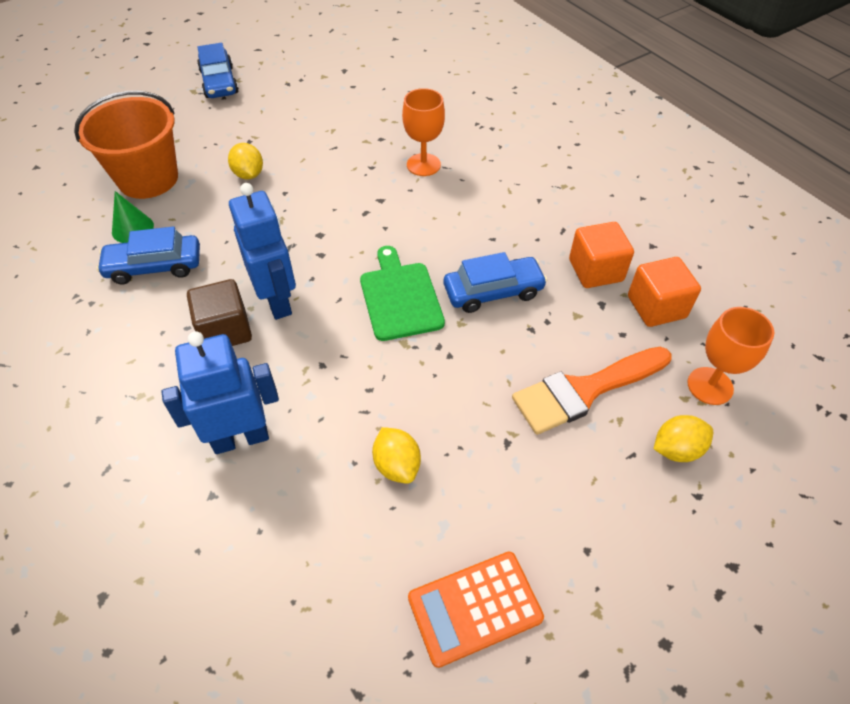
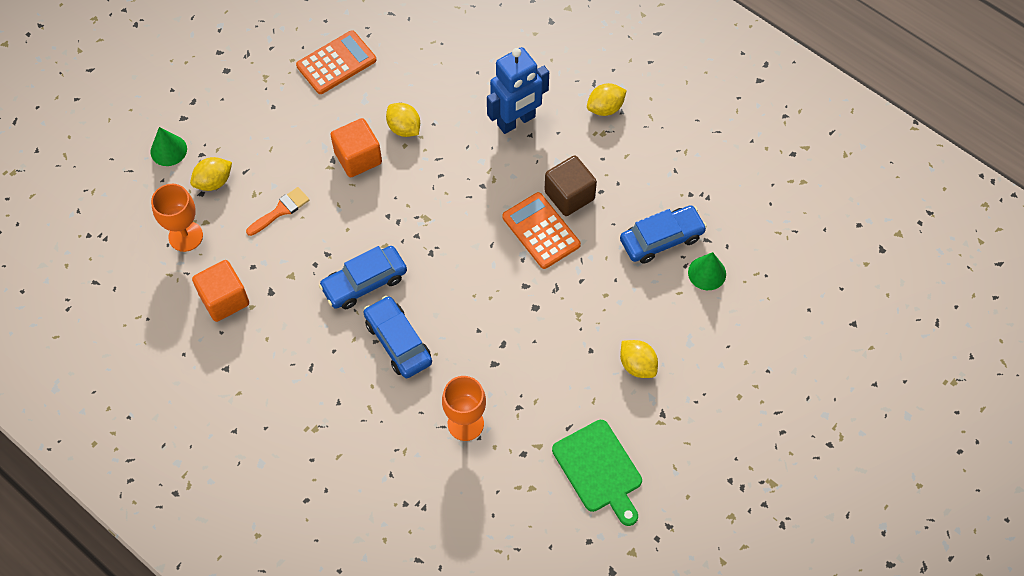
camera: 165 degrees right, 10 degrees up
orange bucket [74,91,178,199] -> none
blue car [197,43,239,98] -> blue car moved to [364,296,432,378]
blue robot [229,183,296,320] -> orange calculator [502,192,581,269]
green cutting board [360,246,445,341] -> green cutting board moved to [552,420,642,526]
orange brush [512,347,672,435] -> orange brush [246,187,309,236], size x0.53
orange cube [569,222,634,288] -> orange cube moved to [330,118,382,177]
none -> green cone [150,127,187,166]
none -> yellow lemon [587,83,627,116]

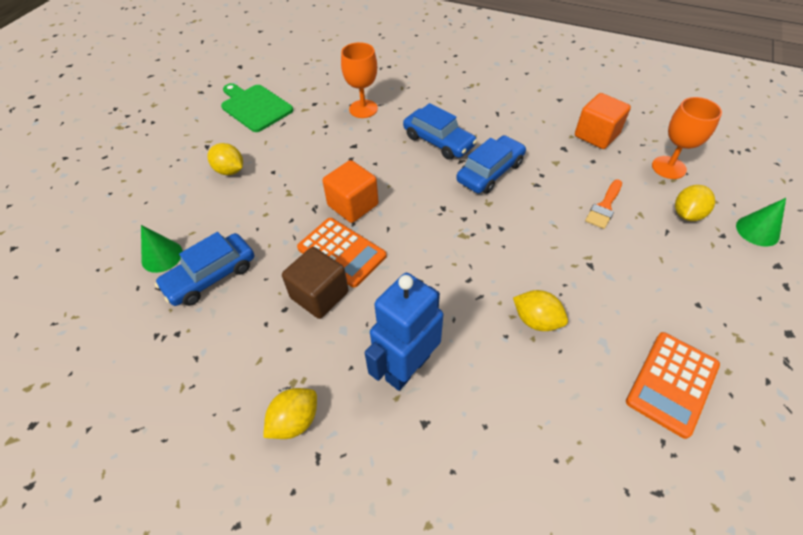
camera: 165 degrees right, 10 degrees down
orange cube [330,118,382,177] -> orange cube moved to [322,160,379,223]

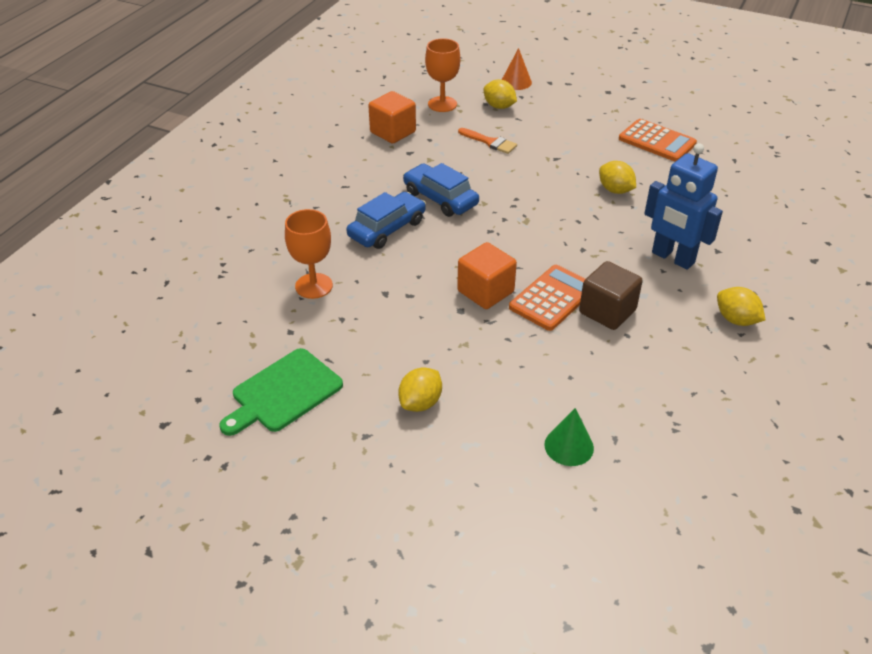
camera: 90 degrees left, 10 degrees down
blue car [155,232,254,306] -> none
yellow lemon [513,290,568,331] -> yellow lemon turned 75 degrees counterclockwise [599,161,636,194]
green cone [736,198,786,246] -> orange cone [502,48,532,90]

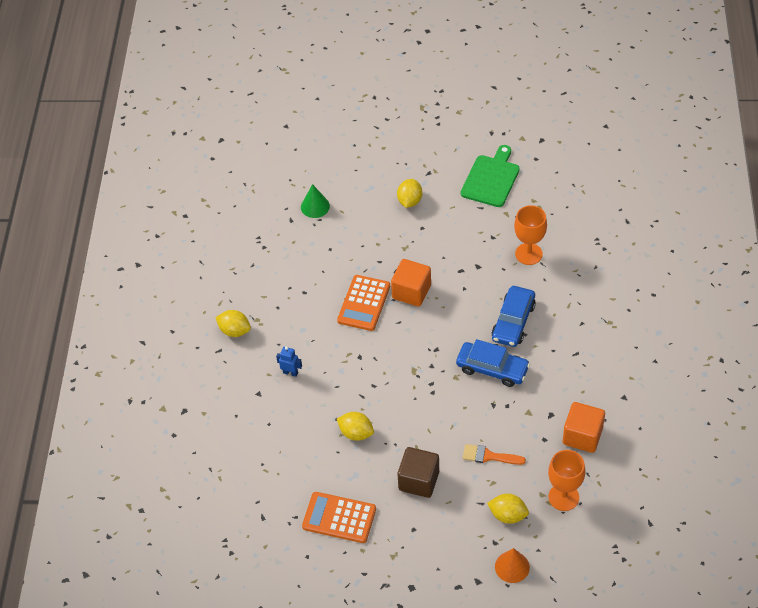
camera: 160 degrees right, 10 degrees up
brown cube [579,261,643,330] -> brown cube moved to [398,447,439,498]
blue robot [644,143,723,270] -> blue robot [276,346,302,377], size x0.44

